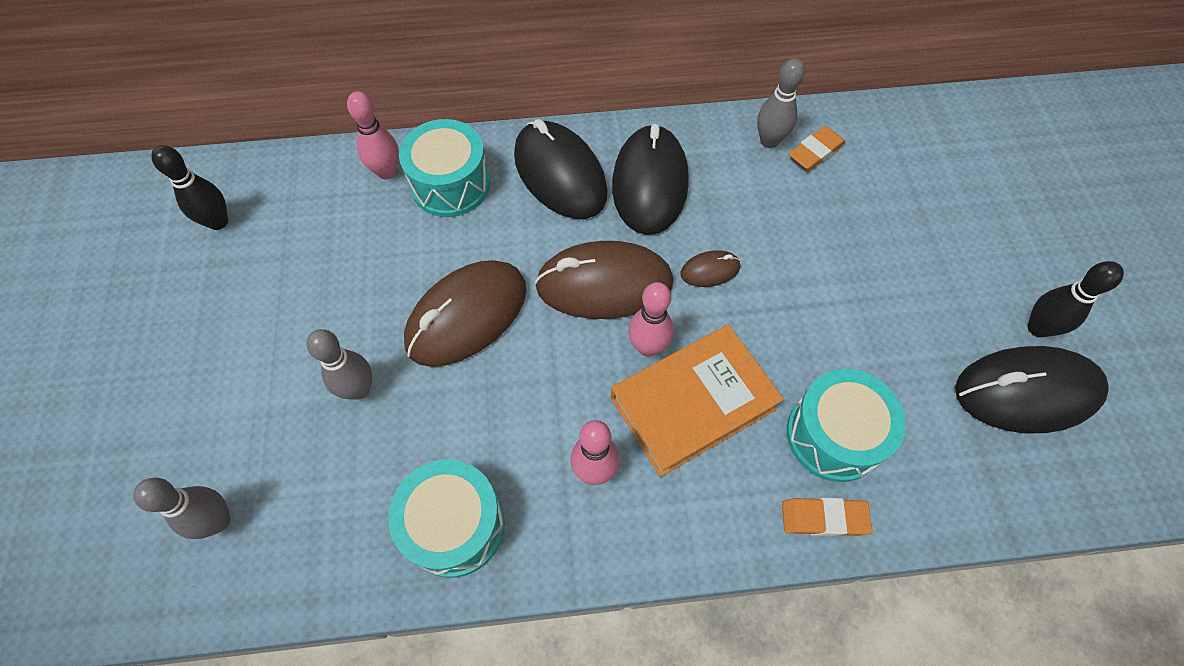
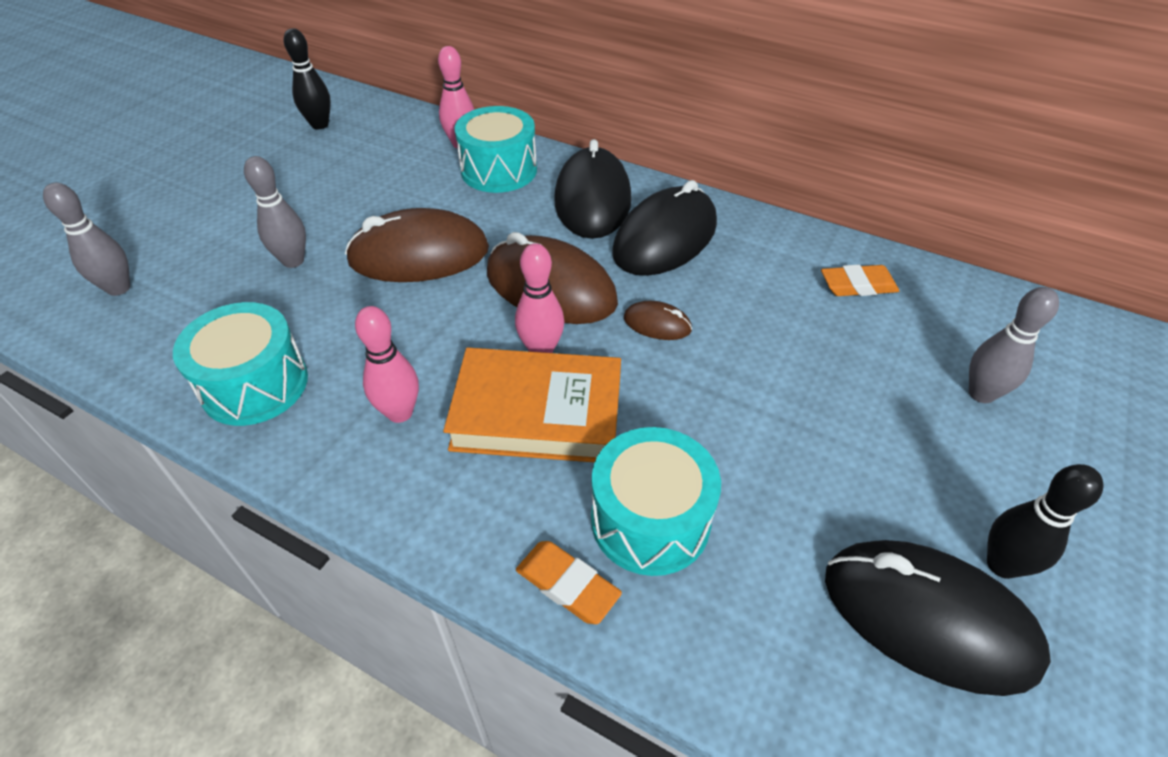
camera: 35 degrees right, 15 degrees down
grey bowling pin [757,58,805,148] -> grey bowling pin moved to [969,287,1059,403]

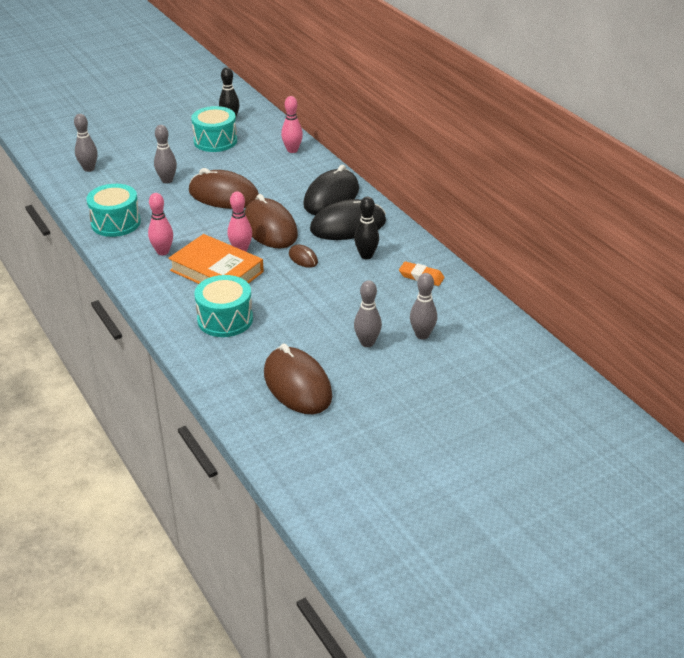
camera: 30 degrees right, 10 degrees down
turquoise drum [454,106,537,193] -> turquoise drum moved to [191,106,237,152]
orange eraser [516,541,622,624] -> none
black mouse [825,540,1051,696] -> brown mouse [264,343,332,414]
black bowling pin [987,464,1103,579] -> black bowling pin moved to [354,197,379,259]
none -> grey bowling pin [354,280,382,347]

